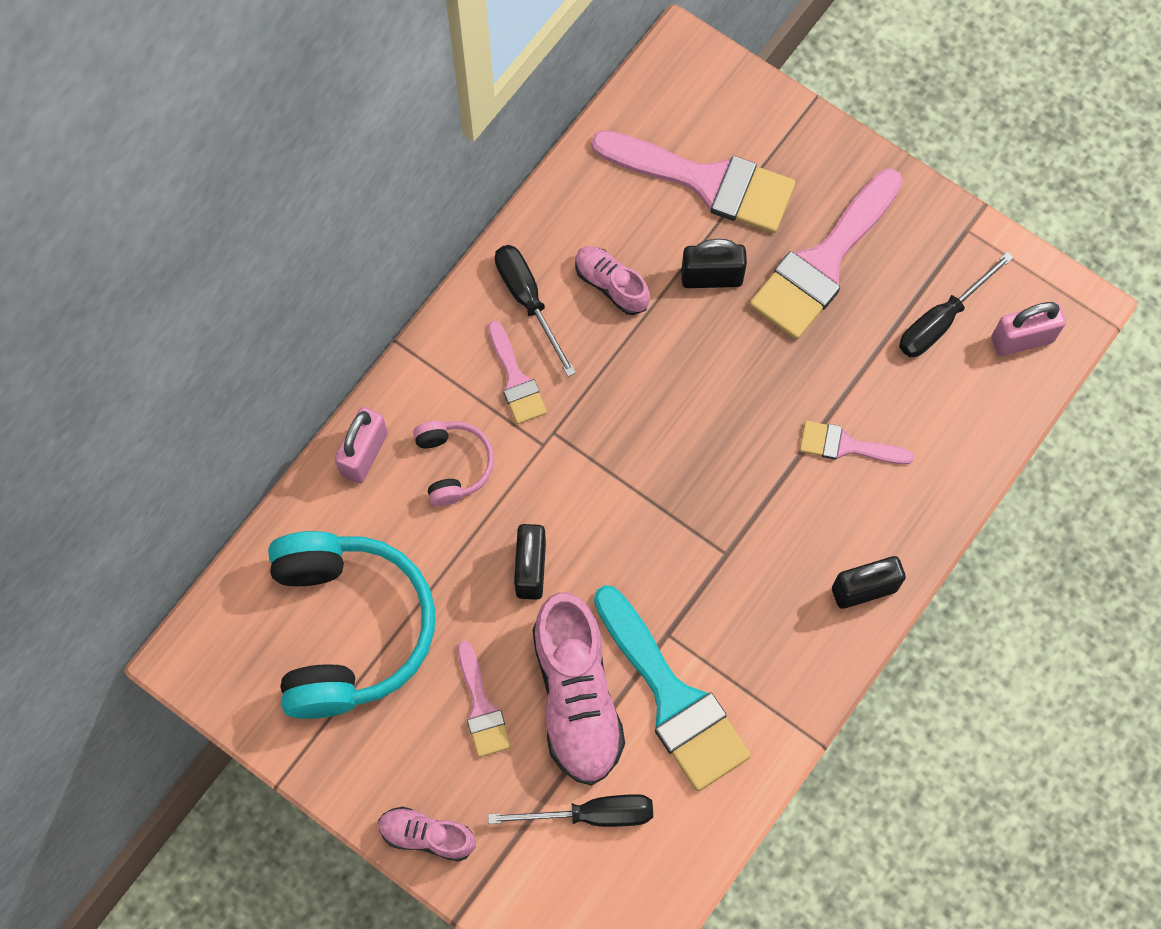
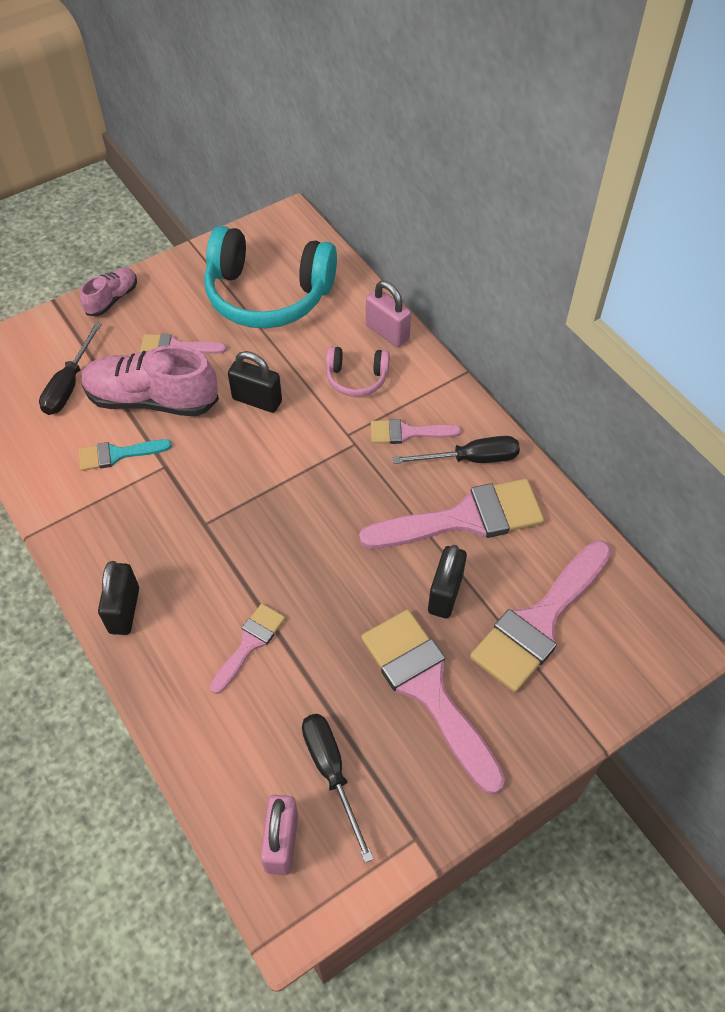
camera: 110 degrees right, 15 degrees down
pink shoe [575,246,650,315] -> pink brush [359,479,544,549]
turquoise brush [594,585,751,791] -> turquoise brush [79,439,172,471], size x0.52

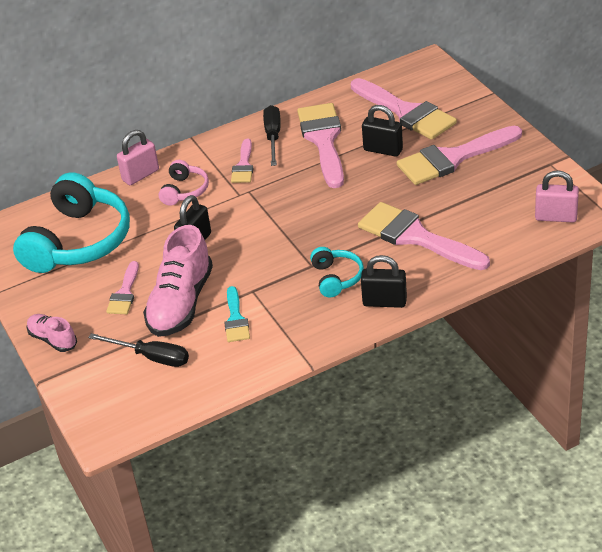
camera: 80 degrees left, 15 degrees down
pink brush [210,604,285,694] -> pink brush [358,202,490,270], size x1.92
black screwdriver [302,714,374,863] -> none
none -> turquoise headphones [310,247,364,298]

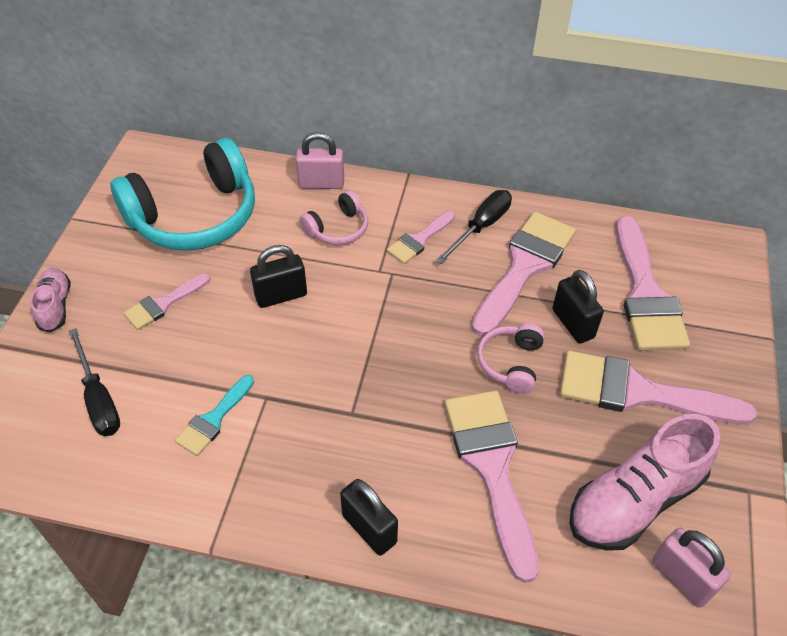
camera: 35 degrees right, 10 degrees up
pink shoe [143,225,213,337] -> pink shoe moved to [569,414,720,551]
turquoise headphones [310,247,364,298] -> none
none -> pink headphones [477,323,545,394]

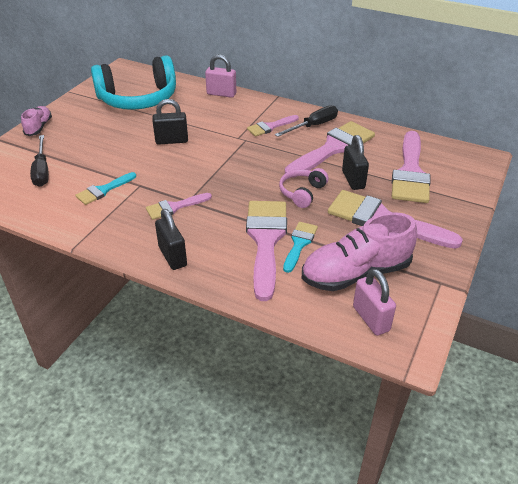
camera: 15 degrees right, 10 degrees down
pink brush [124,273,210,330] -> pink brush moved to [146,193,212,220]
pink headphones [300,190,368,245] -> none
none -> turquoise brush [283,222,318,273]

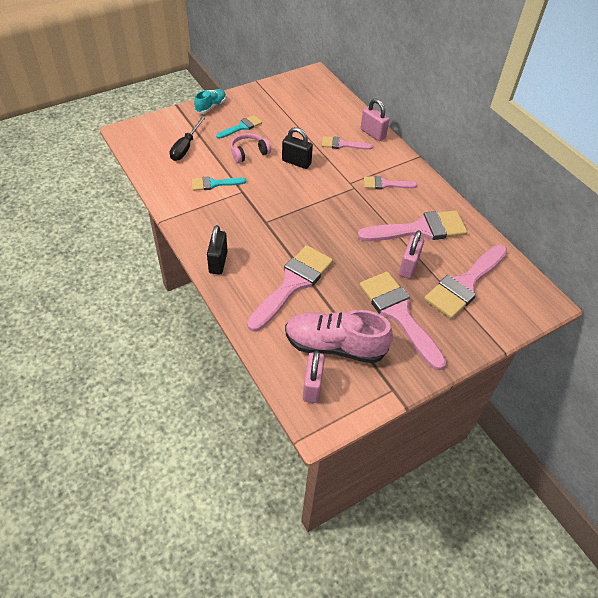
camera: 30 degrees right, 10 degrees up
pink shoe [21,106,52,136] -> turquoise shoe [194,89,226,114]
turquoise headphones [91,55,176,110] -> none
pink brush [146,193,212,220] -> pink brush moved to [322,136,373,150]
black screwdriver [275,105,338,137] -> none
pink headphones [279,168,329,208] -> pink headphones moved to [230,133,271,163]
turquoise brush [283,222,318,273] -> turquoise brush moved to [216,115,262,139]
black padlock [342,135,369,190] -> pink padlock [399,230,424,279]

